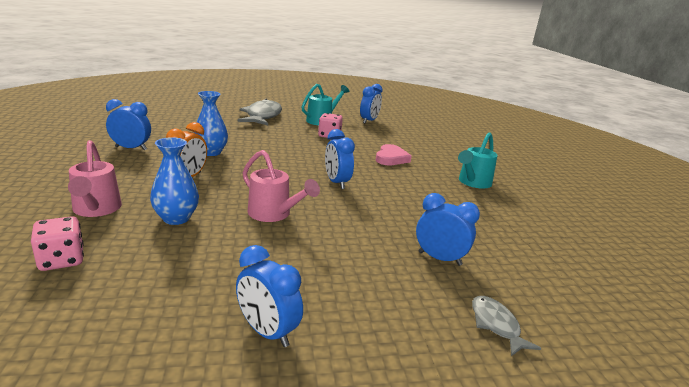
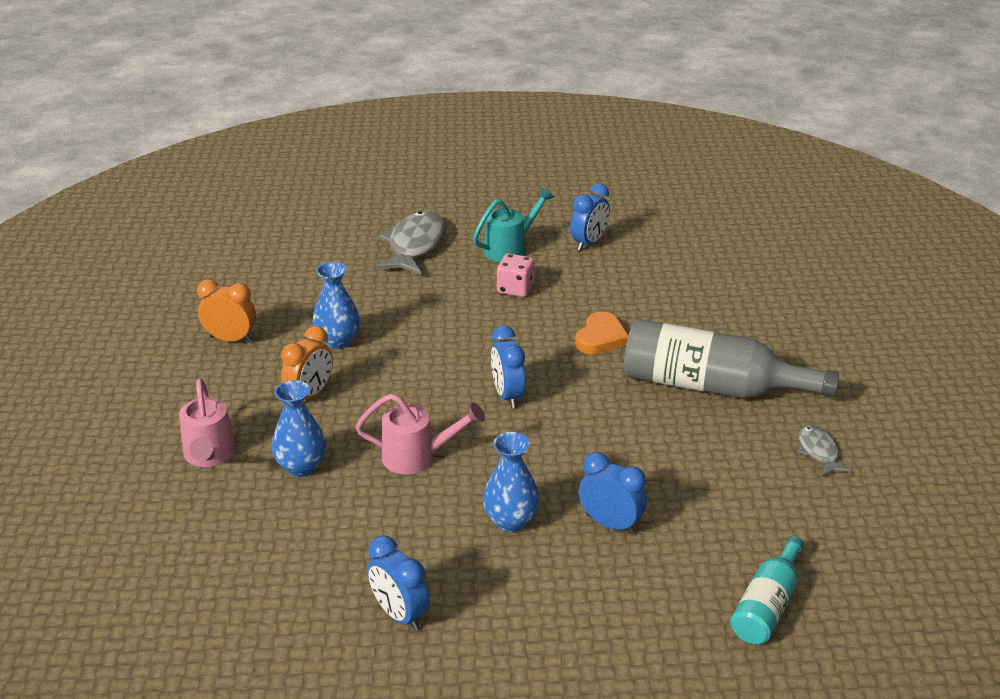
camera: 10 degrees right, 10 degrees up
pink dice [31,216,84,271] -> none
blue clock [106,99,151,151] -> orange clock [197,279,256,343]
pink watering can [243,150,320,222] -> pink watering can turned 45 degrees counterclockwise [356,394,485,474]
pink heart [376,144,412,166] -> orange heart [575,311,628,354]
turquoise watering can [458,132,497,189] -> grey bottle [624,319,839,398]
grey fish [472,296,542,356] -> grey fish moved to [798,425,852,476]
none -> blue vase [483,432,540,533]
none -> turquoise bottle [730,536,804,645]

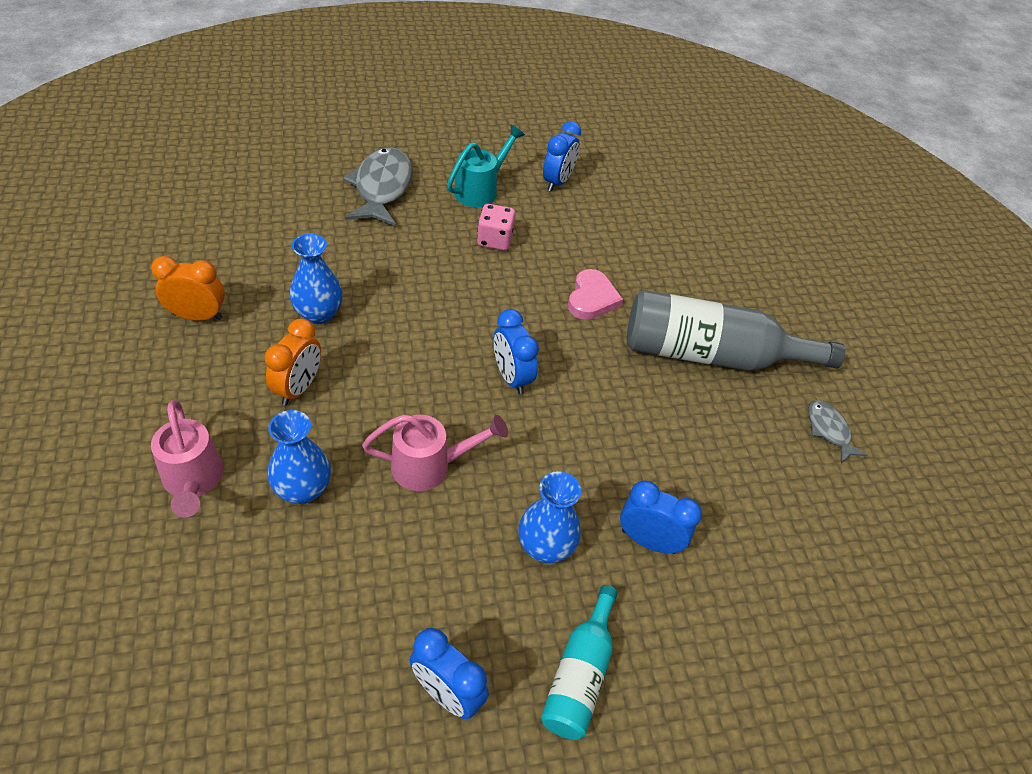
camera: 15 degrees left, 15 degrees up
orange heart [575,311,628,354] -> pink heart [568,269,623,320]
turquoise bottle [730,536,804,645] -> turquoise bottle moved to [541,585,618,740]

